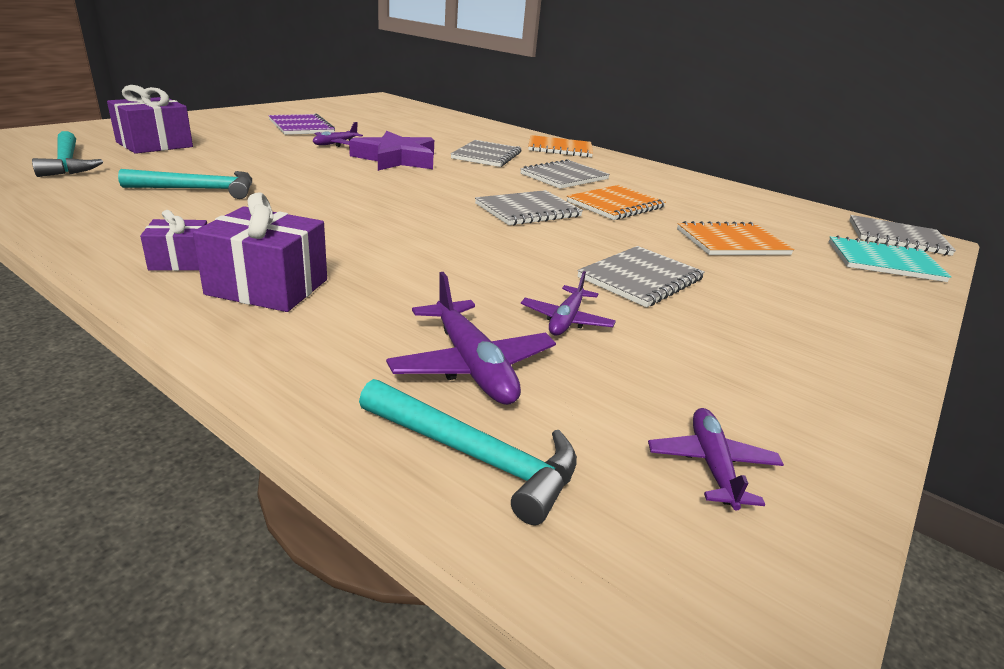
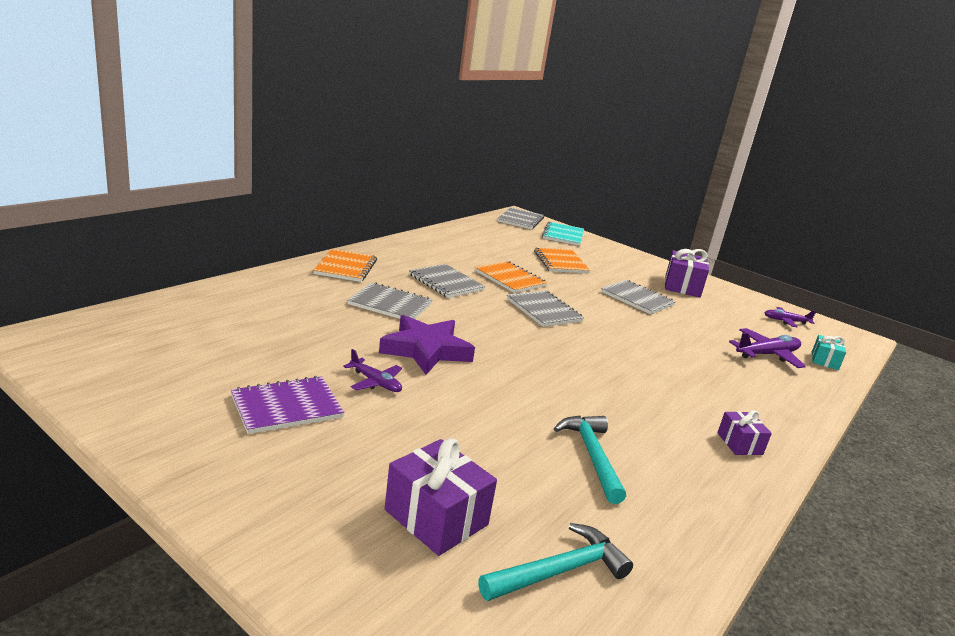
camera: 90 degrees left, 5 degrees down
purple gift [193,193,327,312] -> purple gift moved to [665,249,709,297]
turquoise hammer [359,379,577,525] -> turquoise gift [812,335,846,370]
purple plane [521,271,616,336] -> none

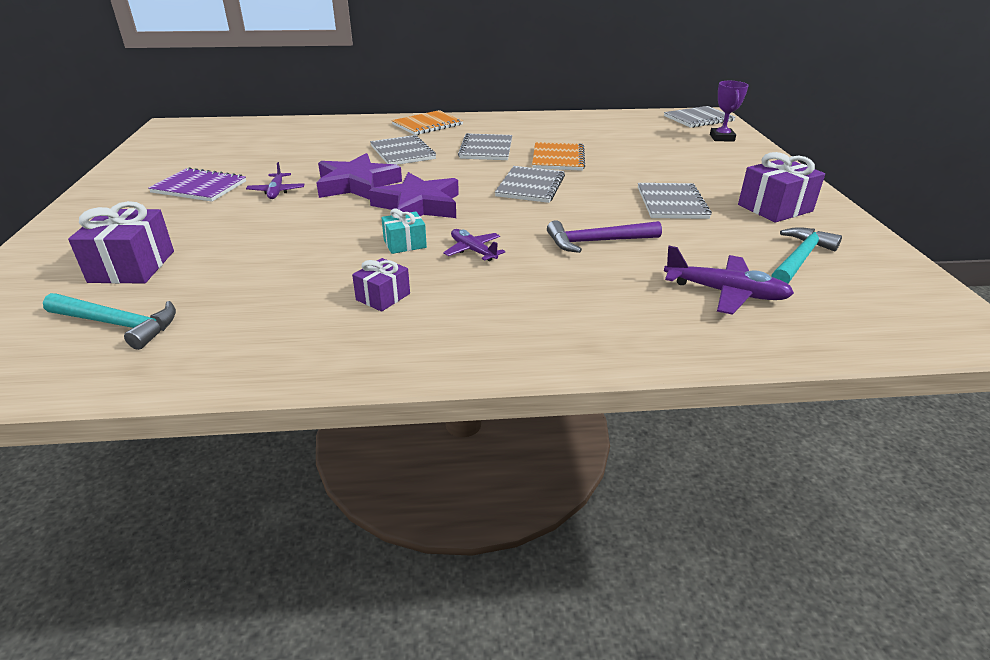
camera: 50 degrees right, 10 degrees up
orange notebook [534,247,590,274] -> none
turquoise notebook [542,221,584,246] -> purple trophy [710,81,749,142]
turquoise hammer [554,415,626,504] -> turquoise hammer moved to [771,227,842,284]
purple gift [717,410,772,455] -> purple gift moved to [352,258,410,312]
purple plane [764,307,816,327] -> purple plane moved to [443,229,506,261]
turquoise gift [812,335,846,370] -> turquoise gift moved to [381,208,427,254]
none -> purple star [369,172,459,218]
none -> purple hammer [547,220,662,253]

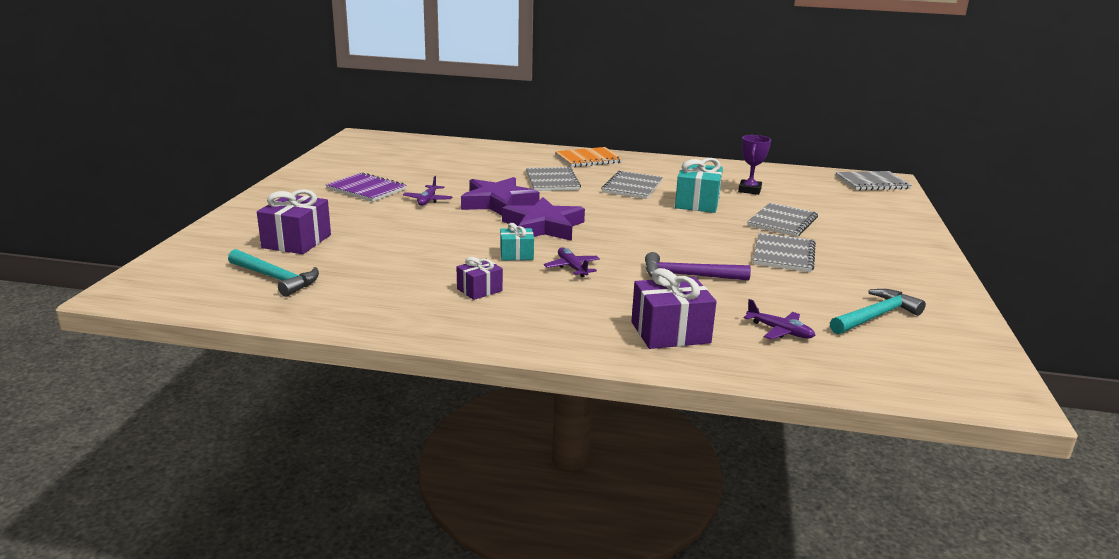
camera: 15 degrees right, 10 degrees down
grey notebook [495,166,565,203] -> grey notebook moved to [747,203,818,237]
orange notebook [532,142,585,171] -> turquoise gift [675,158,723,213]
purple plane [664,246,794,315] -> purple plane [743,299,816,340], size x0.64
purple trophy [710,81,749,142] -> purple trophy moved to [738,135,771,195]
purple gift [738,152,825,223] -> purple gift moved to [631,268,717,349]

